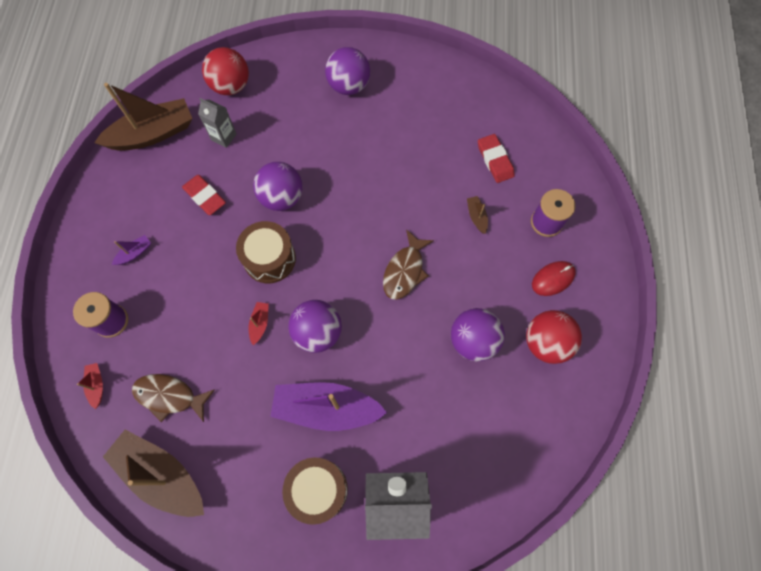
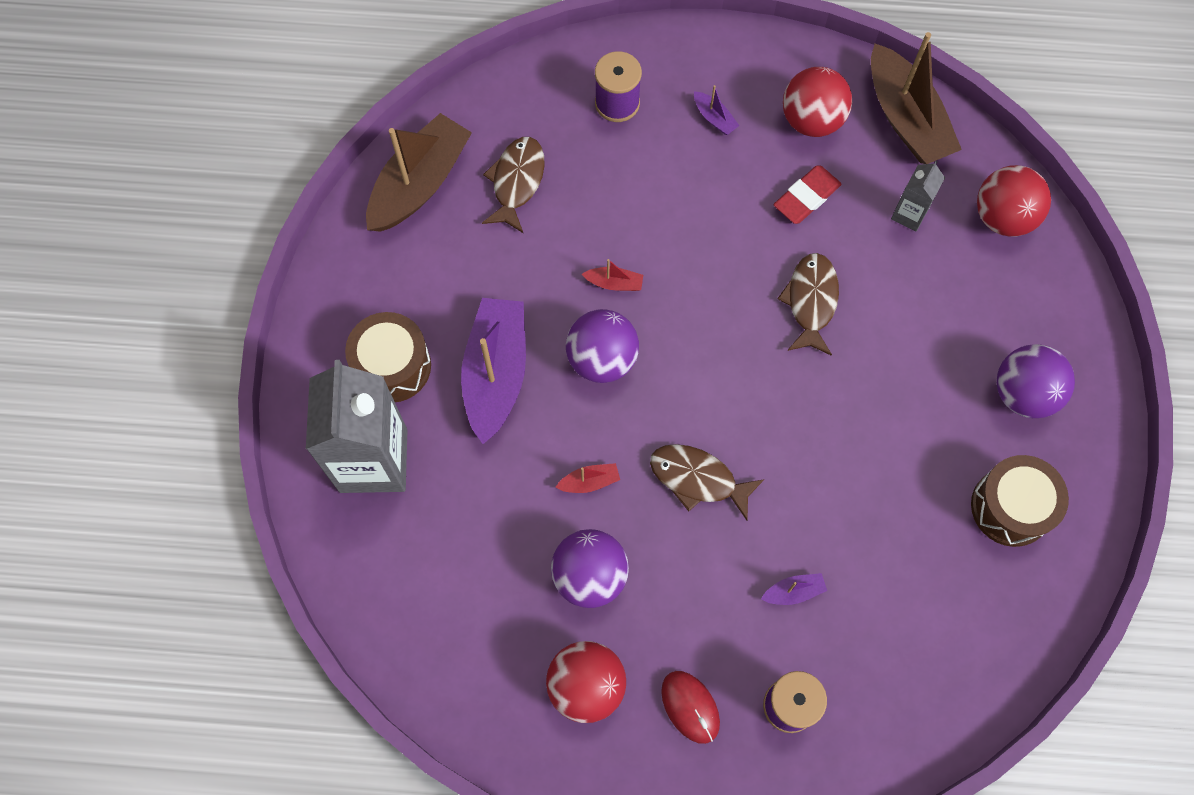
camera: 90 degrees right, 0 degrees up
red boat [77,363,103,409] -> red boat moved to [555,463,620,493]
brown drum [236,221,296,283] -> brown drum moved to [971,455,1069,547]
purple ball [253,162,303,211] -> brown fish [777,253,839,356]
brown boat [467,196,488,234] -> purple boat [761,573,827,605]
red eraser [478,134,515,183] -> none
none -> red ball [783,67,852,137]

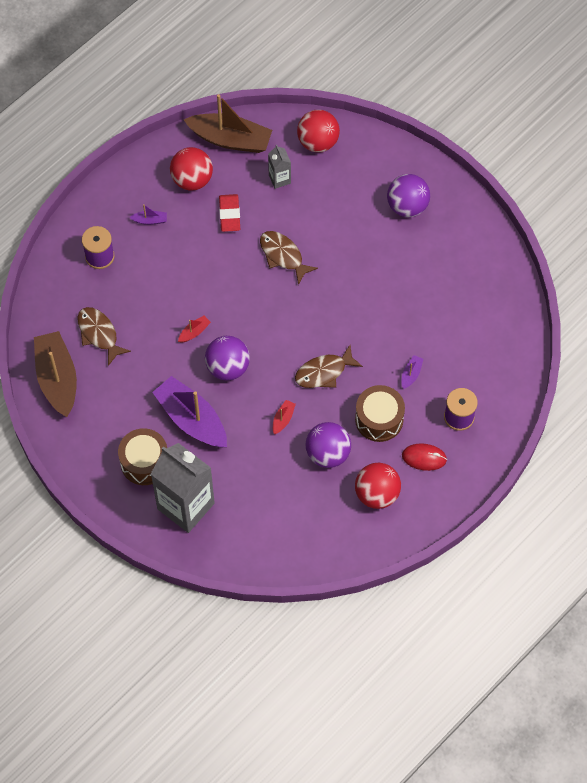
camera: 50 degrees left, 5 degrees down
brown drum [971,455,1069,547] -> brown drum moved to [355,385,405,442]

